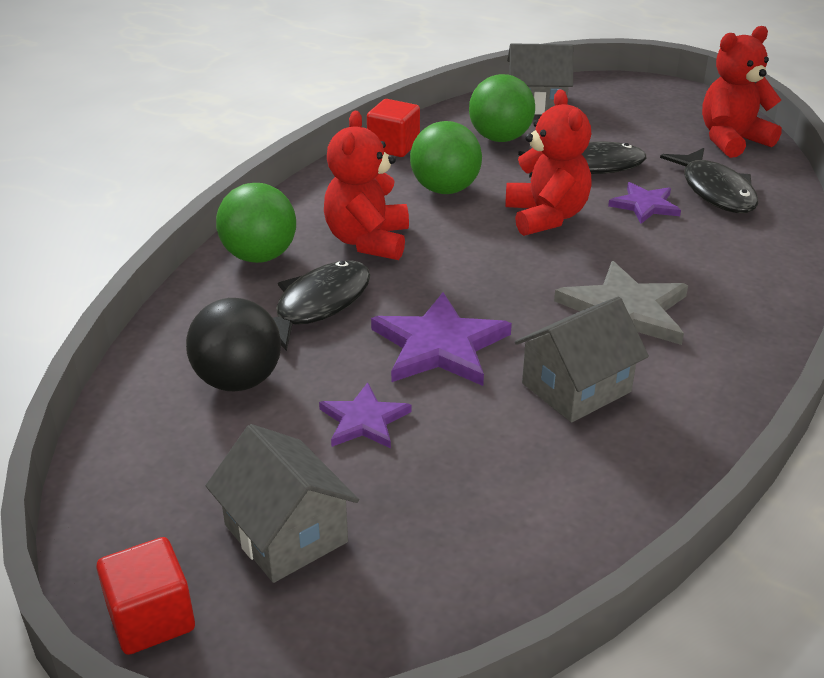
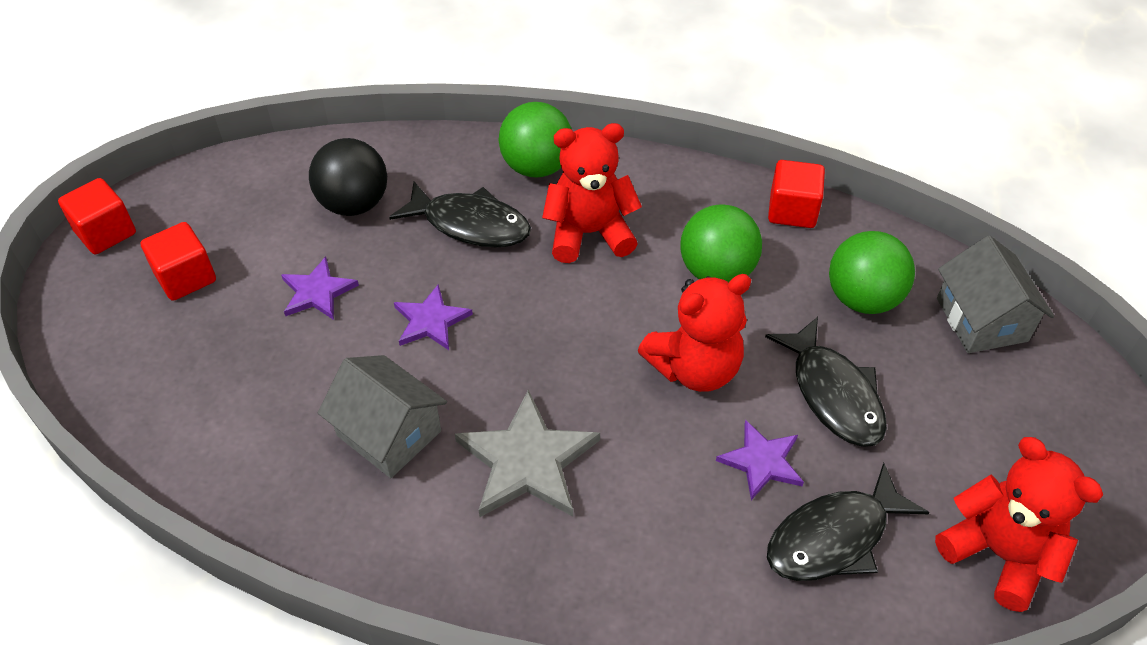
camera: 75 degrees right, 15 degrees up
grey house [206,424,359,583] -> red cube [141,222,216,301]
purple star [371,292,512,386] -> purple star [394,284,473,350], size x0.60

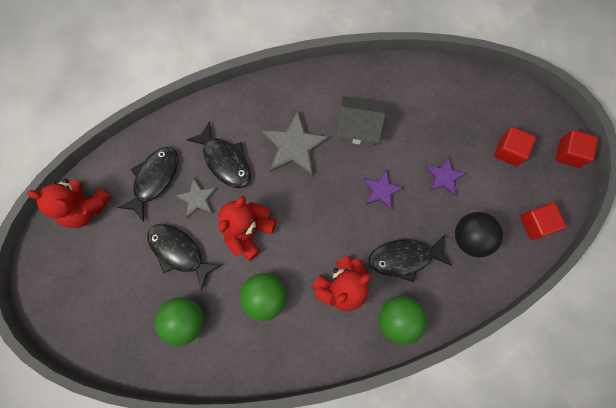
camera: 150 degrees right, 25 degrees up
purple star [716,420,804,500] -> grey star [175,178,217,218]
red cube [768,160,825,228] -> red cube moved to [520,203,566,240]
grey house [937,235,1054,353] -> none
none -> black fish [186,121,251,188]

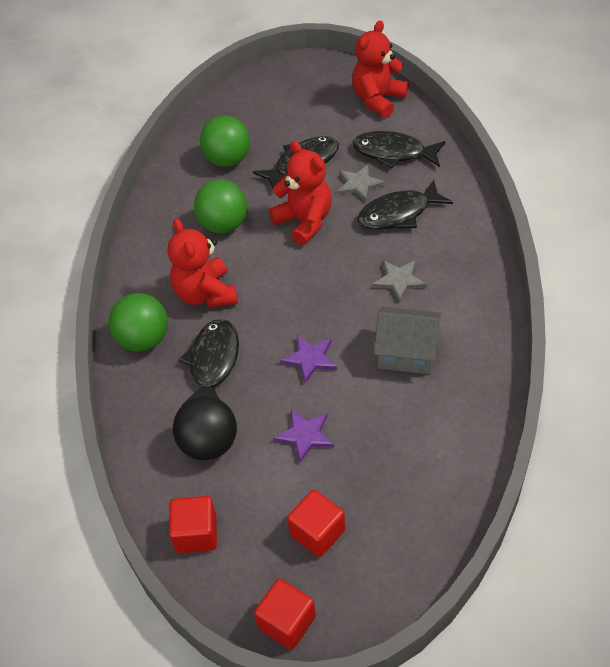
camera: 110 degrees right, 25 degrees down
black fish [117,147,178,222] -> black fish turned 150 degrees clockwise [353,131,446,169]
grey star [262,111,329,176] -> grey star [372,260,427,303], size x0.60
grey house [336,96,385,146] -> grey house turned 75 degrees clockwise [374,307,441,374]

